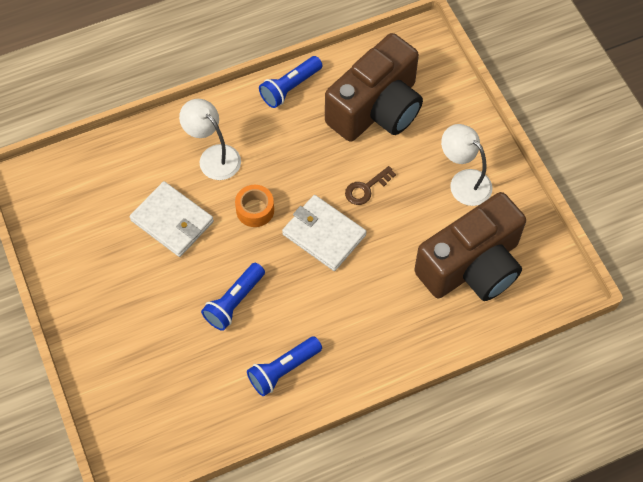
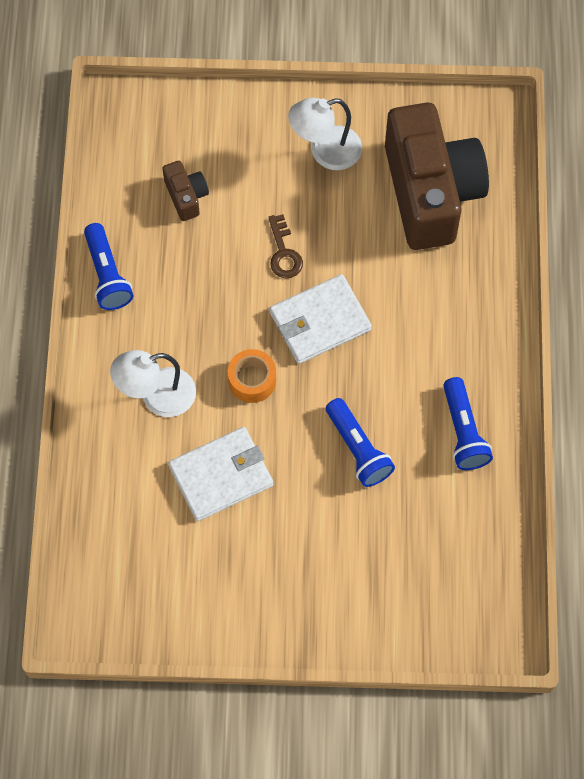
camera: 65 degrees left, 5 degrees up
brown camera [325,33,423,142] -> brown camera [162,161,209,221], size x0.42

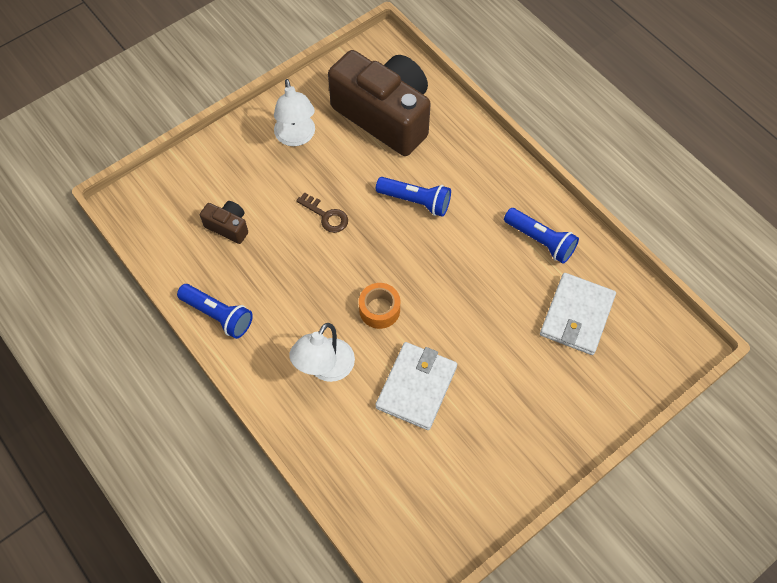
camera: 40 degrees left, 5 degrees down
white wallet [270,274,372,364] -> white wallet moved to [540,273,616,355]
white lamp [288,98,362,170] -> white lamp turned 45 degrees counterclockwise [274,79,315,146]
blue flashlight [326,398,395,487] -> blue flashlight moved to [376,177,451,217]

